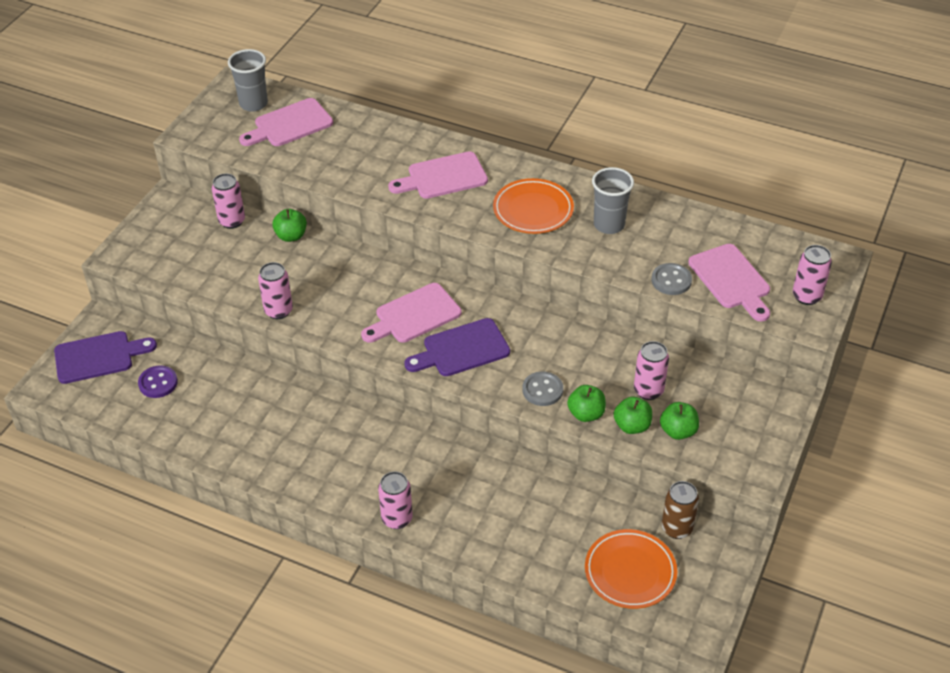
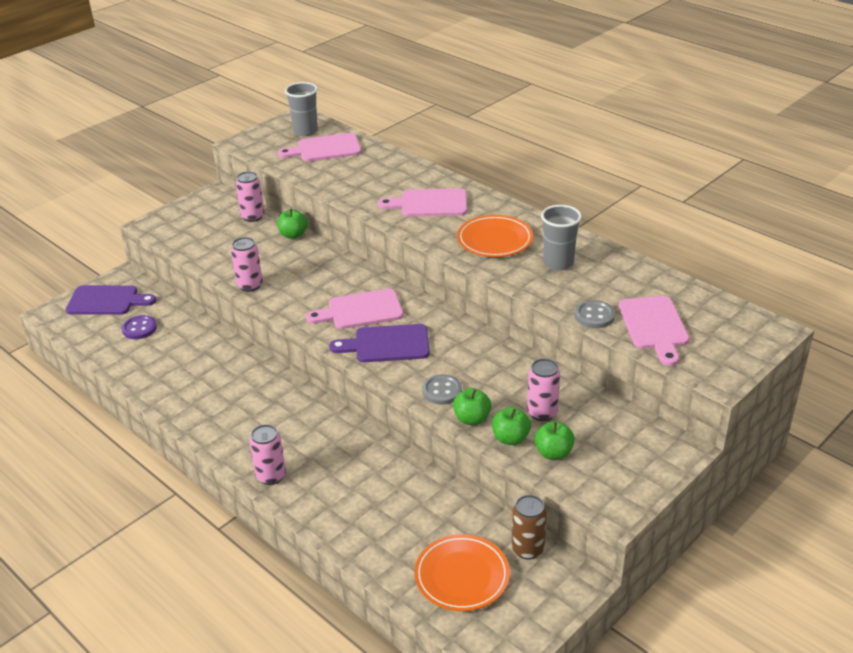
camera: 20 degrees right, 10 degrees down
pink can [793,245,832,305] -> none

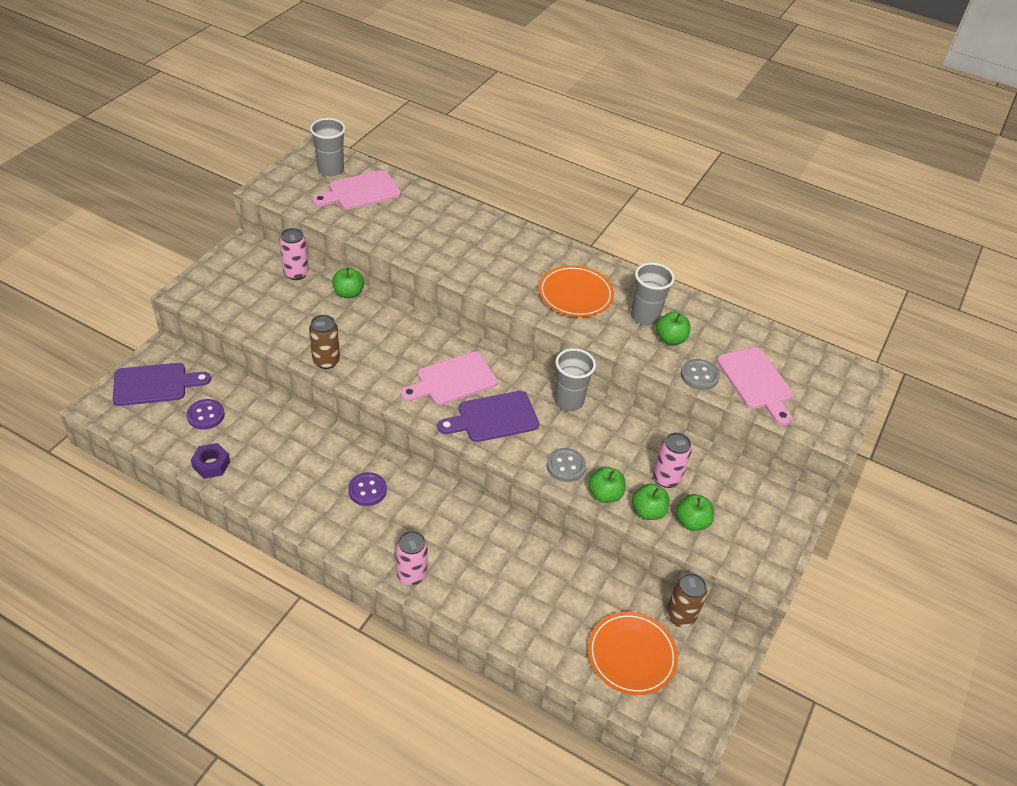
camera: 20 degrees left, 10 degrees up
pink can [231,237,263,292] -> brown can [309,315,340,369]
pink cutting board [378,188,467,217] -> none
none -> purple nut [191,443,230,479]
none -> purple button [348,472,387,506]
none -> grey cup [554,348,596,411]
none -> green apple [656,312,690,345]

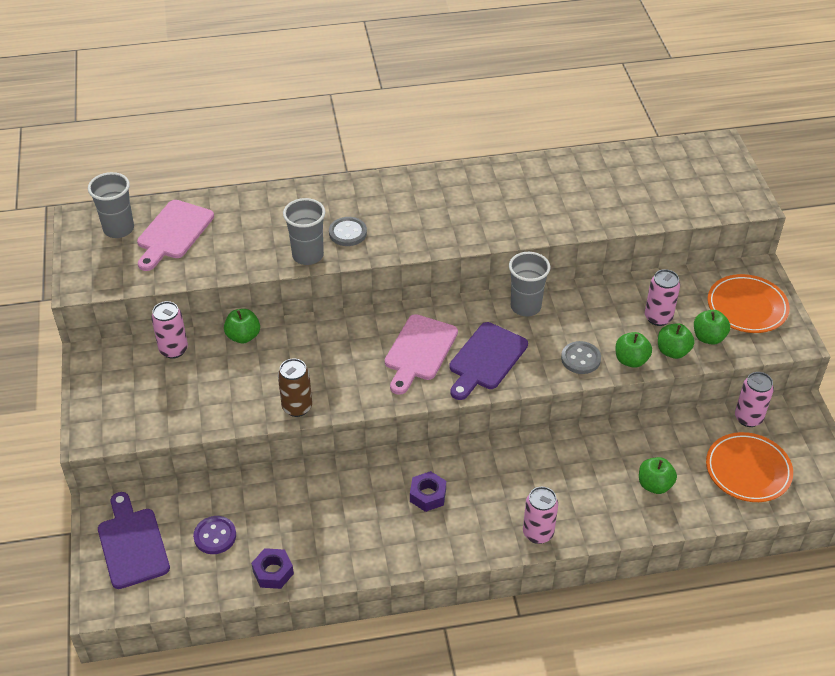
camera: 35 degrees left, 0 degrees up
purple cutting board [113,363,211,406] -> purple cutting board turned 60 degrees counterclockwise [98,492,170,589]
purple button [348,472,387,506] -> purple nut [410,471,446,512]
orange plate [539,265,614,317] -> orange plate moved to [708,274,790,333]
grey cup [631,262,675,326] -> grey cup moved to [283,198,325,265]
green apple [656,312,690,345] -> green apple moved to [639,457,677,494]
brown can [666,573,707,627] -> pink can [735,372,774,427]
grey button [681,359,720,390] -> grey button moved to [329,217,367,246]
pink cutting board [717,347,793,425] -> none

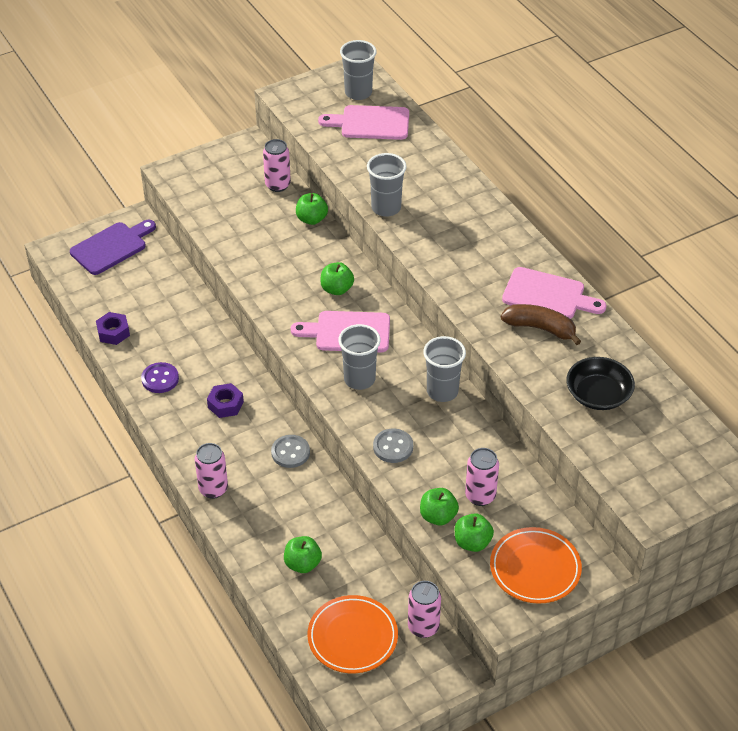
camera: 70 degrees right, 0 degrees up
purple button [193,516,236,554] -> purple button moved to [141,362,179,393]
brown can [278,358,312,417] -> none
grey button [329,217,367,246] -> grey button moved to [271,435,310,468]
purple cutting board [449,322,528,400] -> grey cup [338,324,381,390]
green apple [616,332,652,368] -> green apple moved to [320,262,354,295]
none -> brown banana [501,304,581,345]
none -> pink cutting board [502,267,607,319]
none -> black bowl [566,357,635,410]

